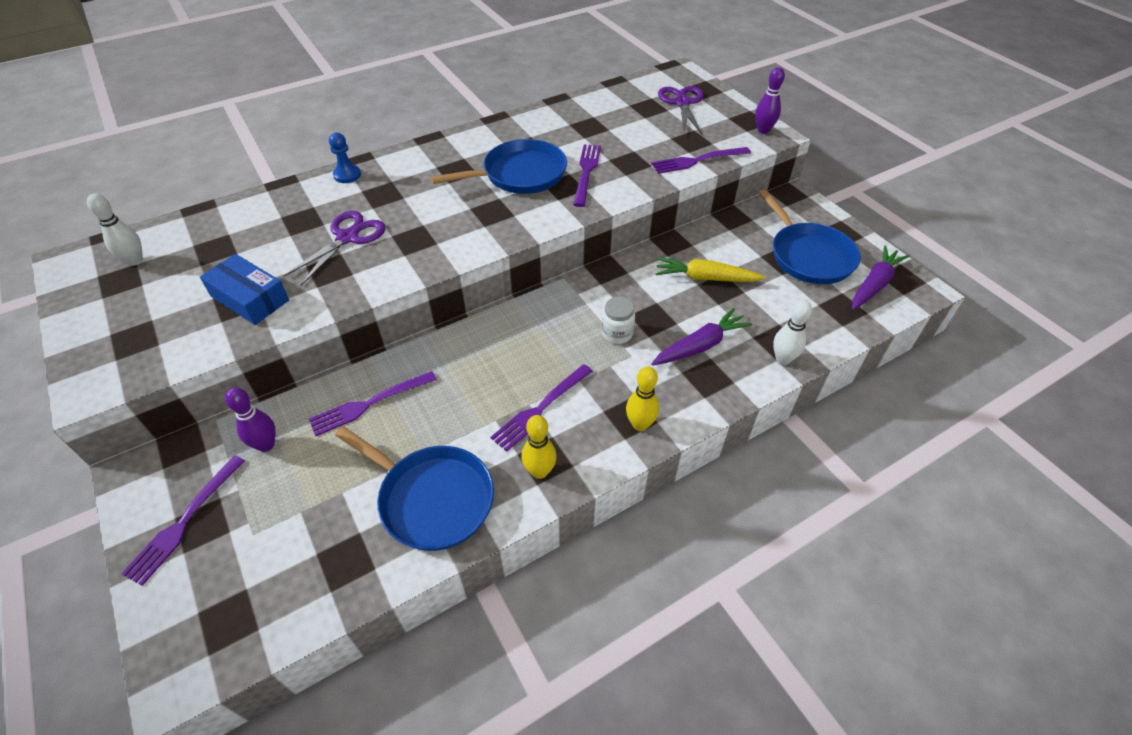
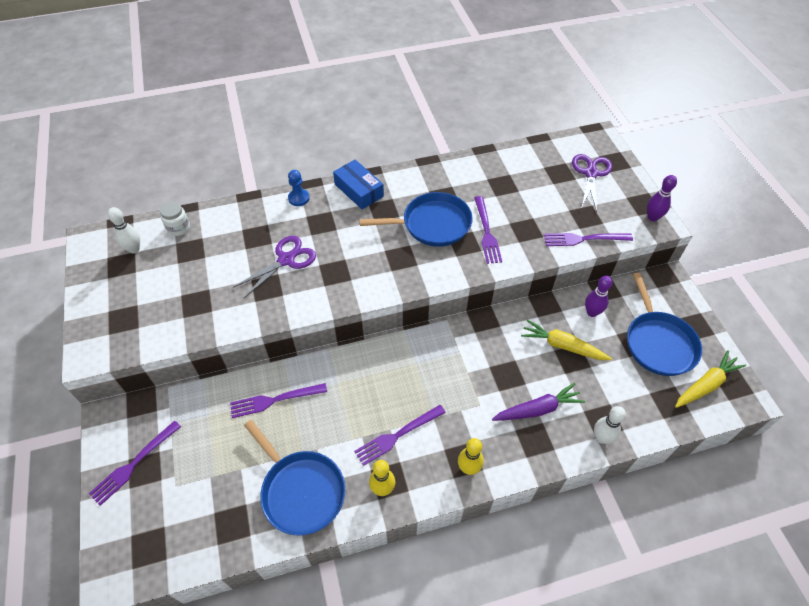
camera: 15 degrees right, 5 degrees up
blue box [200,254,289,325] -> blue box moved to [333,160,384,209]
purple bowling pin [225,387,276,452] -> purple bowling pin moved to [585,276,612,317]
purple fork [573,144,601,207] -> purple fork turned 150 degrees clockwise [474,196,502,264]
white jar [602,297,635,344] -> white jar moved to [160,201,190,236]
purple carrot [852,245,909,310] -> yellow carrot [675,350,746,408]

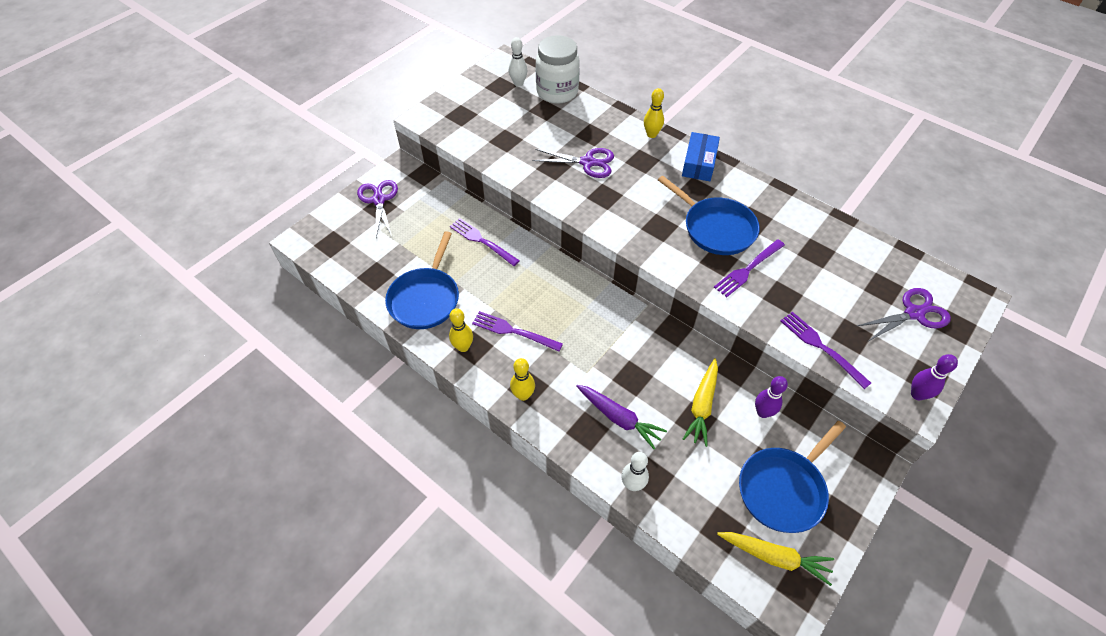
camera: 55 degrees right, 0 degrees up
purple fork [89,420,181,506] -> purple scissors [357,180,398,238]
white jar [160,201,190,236] -> white jar [536,35,580,104], size x2.03
blue pawn [288,170,310,206] -> yellow bowling pin [644,88,664,138]
yellow carrot [521,319,612,360] -> yellow carrot turned 150 degrees counterclockwise [683,358,718,447]

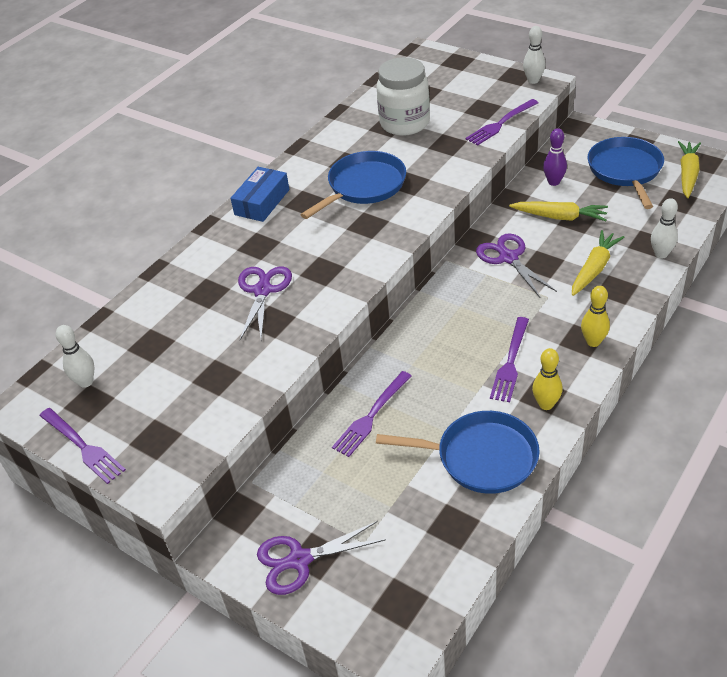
camera: 90 degrees left, 10 degrees down
white jar [536,35,580,104] -> white jar moved to [377,57,430,136]
purple carrot [576,385,667,449] -> yellow carrot [572,230,625,296]
yellow bowling pin [644,88,664,138] -> none
blue box [682,132,720,181] -> blue box turned 75 degrees counterclockwise [231,167,289,222]
purple fork [714,240,785,297] -> purple fork moved to [39,408,126,484]
blue pan [739,421,846,533] -> blue pan turned 135 degrees counterclockwise [587,137,664,209]
purple scissors [857,288,951,341] -> purple scissors moved to [476,233,557,298]
purple bowling pin [911,354,958,401] -> white bowling pin [523,26,545,84]

